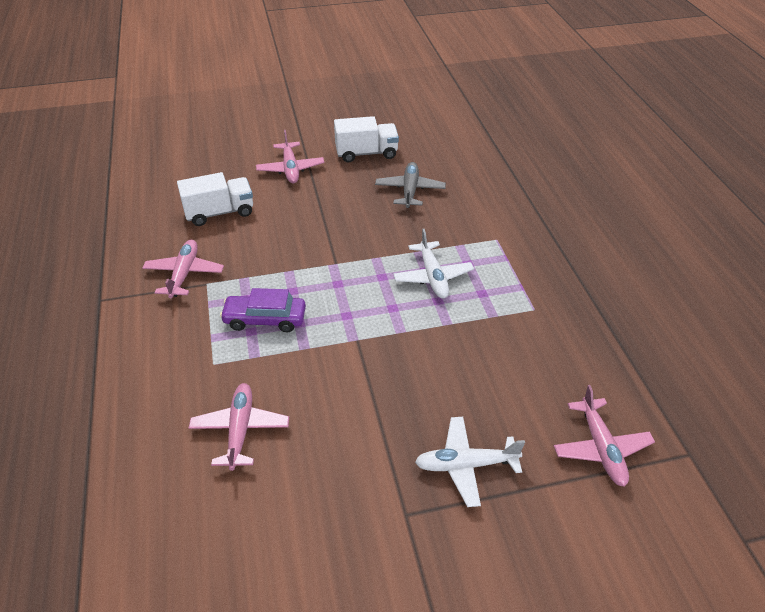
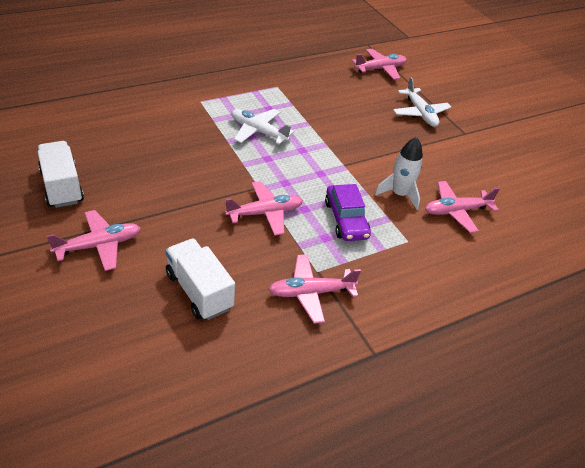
camera: 110 degrees left, 0 degrees up
grey plane [375,162,446,208] -> none
white plane [393,229,474,298] -> white plane turned 120 degrees counterclockwise [232,109,294,144]
none -> pink plane [224,181,303,236]
none -> white rocket [375,137,423,210]

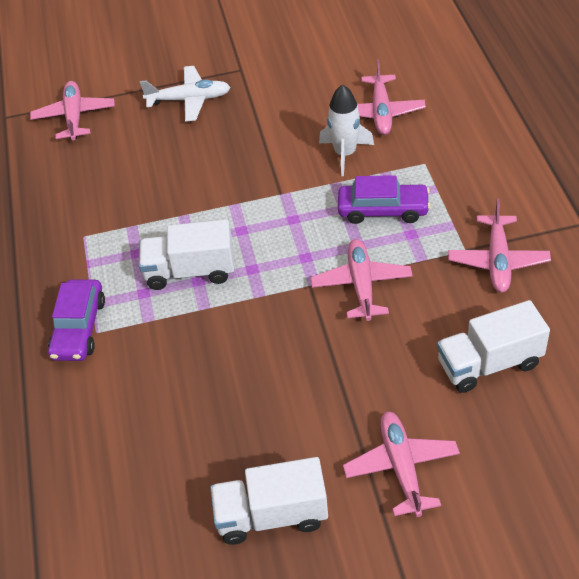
camera: 65 degrees left, 5 degrees up
white plane [232,109,294,144] -> white truck [139,219,234,290]
none -> purple car [48,279,105,361]

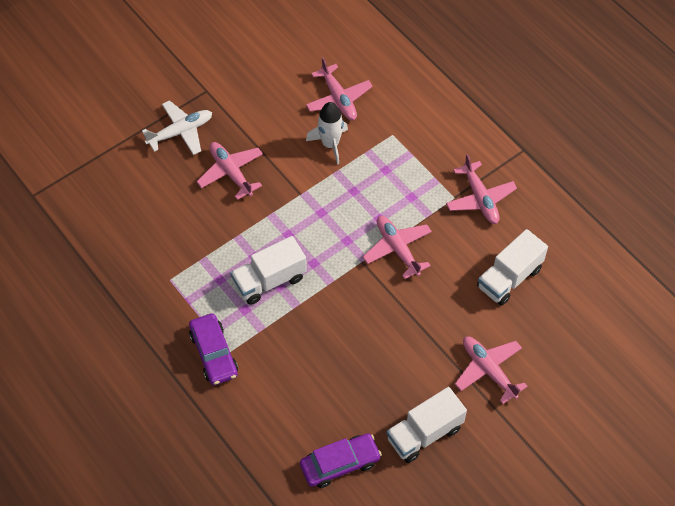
camera: 30 degrees left, 10 degrees up
pink plane [30,81,115,140] -> pink plane moved to [196,142,263,200]
purple car [338,175,430,224] -> purple car moved to [300,433,382,488]

